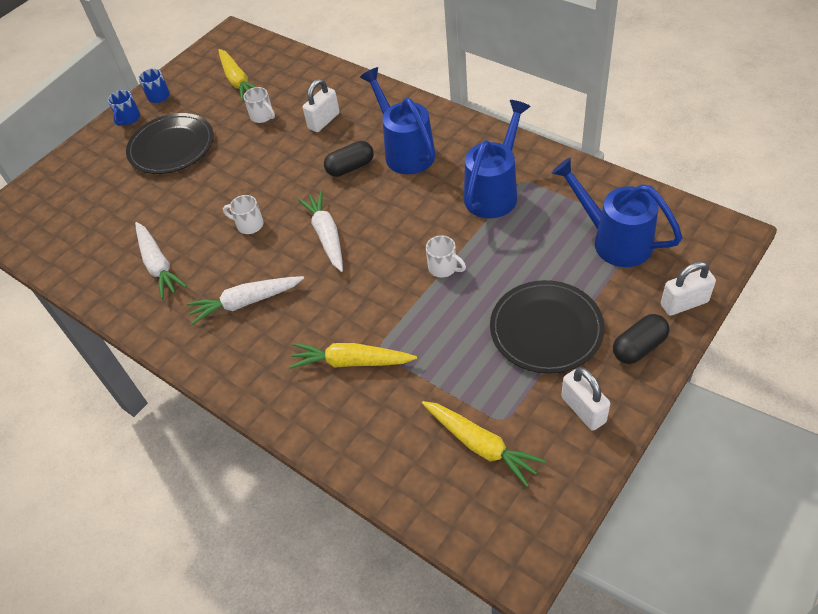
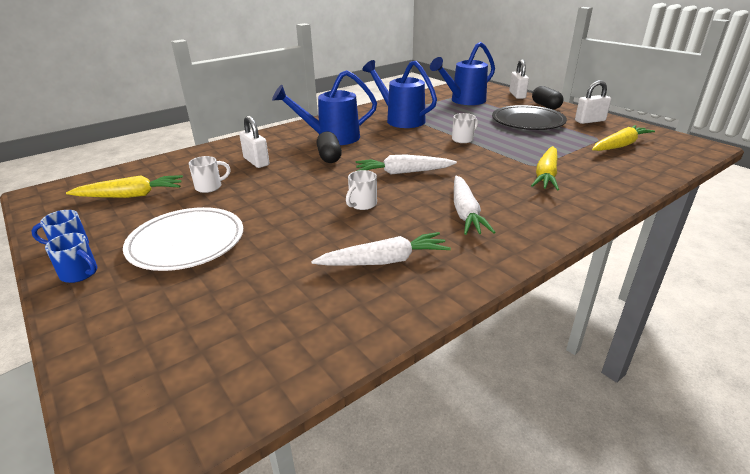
camera: 80 degrees left, 20 degrees down
black plate [126,113,214,174] -> white plate [123,207,243,271]

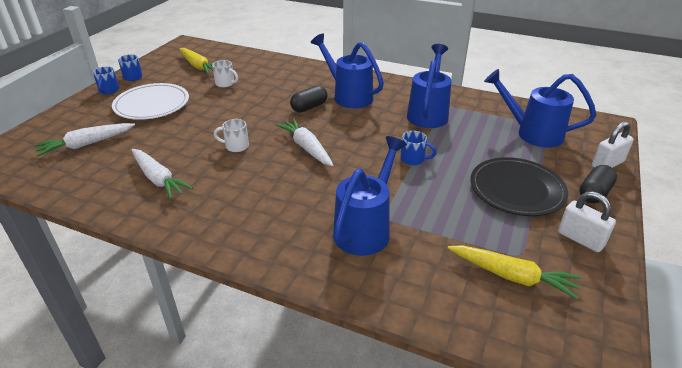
camera: 60 degrees right, 5 degrees up
white padlock [239,116,270,168] -> none
white mug [452,113,478,143] -> blue mug [401,131,437,165]
white carrot [454,176,496,235] -> white carrot moved to [34,123,135,156]
yellow carrot [531,146,559,191] -> blue watering can [333,136,407,256]

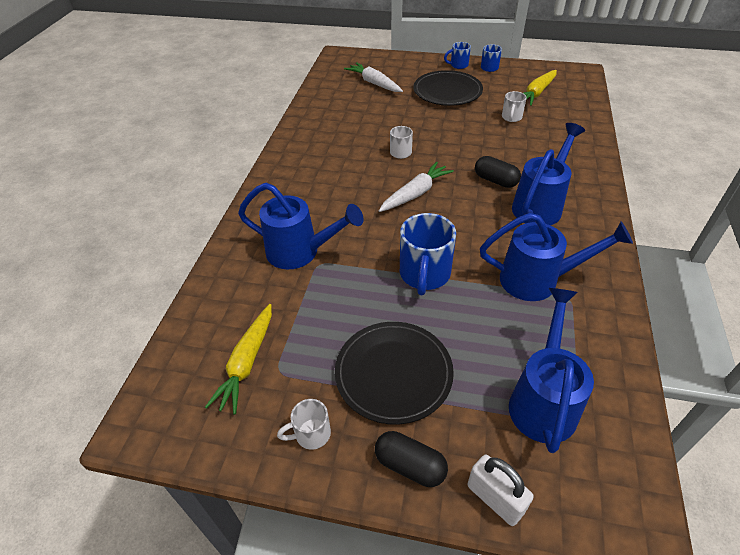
camera: 80 degrees right, 10 degrees up
white plate [112,83,189,120] -> black plate [413,70,483,106]
white carrot [132,149,193,200] -> none
blue mug [401,131,437,165] -> blue mug [400,213,456,295], size x1.85
white padlock [558,191,616,252] -> white mug [277,399,331,450]

